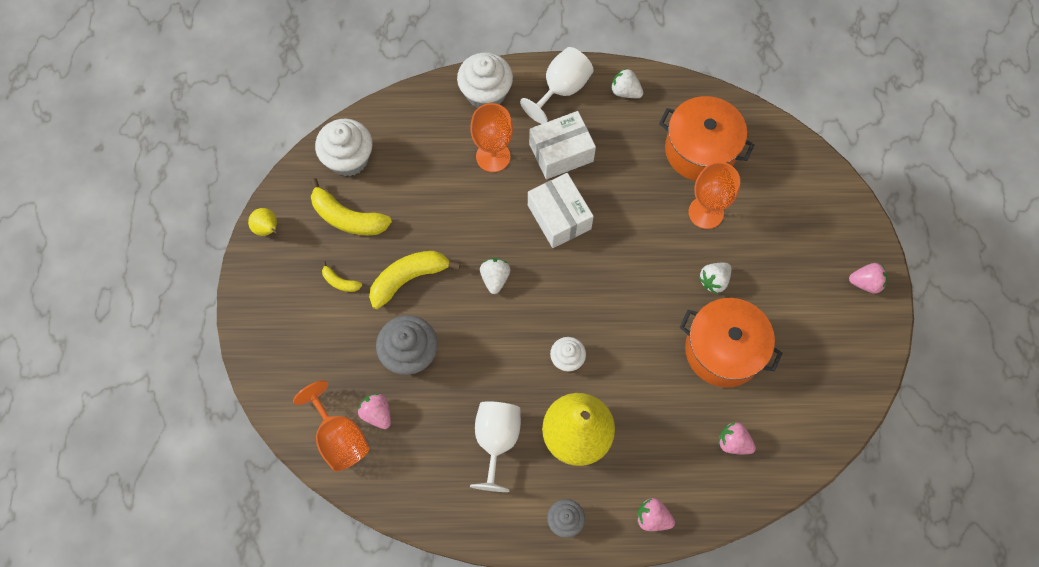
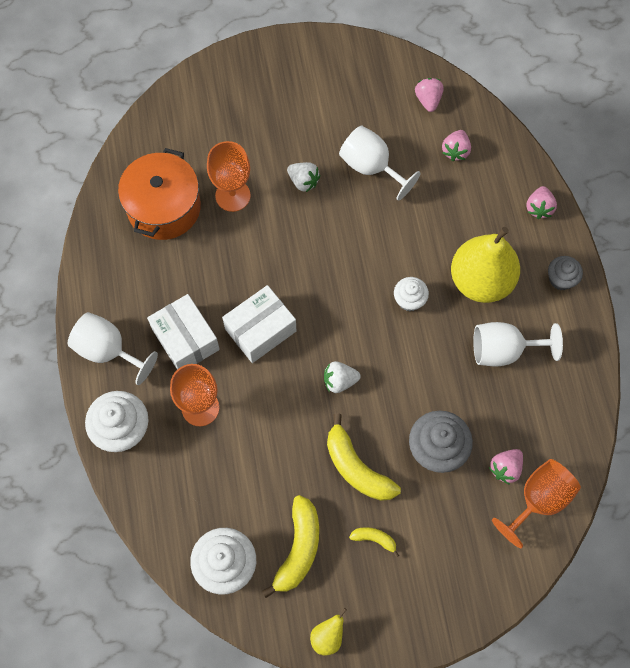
camera: 100 degrees left, 0 degrees up
yellow banana [322,261,362,292] -> yellow banana turned 90 degrees counterclockwise [349,527,399,557]
white strawberry [611,68,643,98] -> none
orange pot [680,298,782,387] -> white goblet [339,126,421,201]
pink strawberry [849,263,887,294] -> pink strawberry moved to [415,78,444,112]

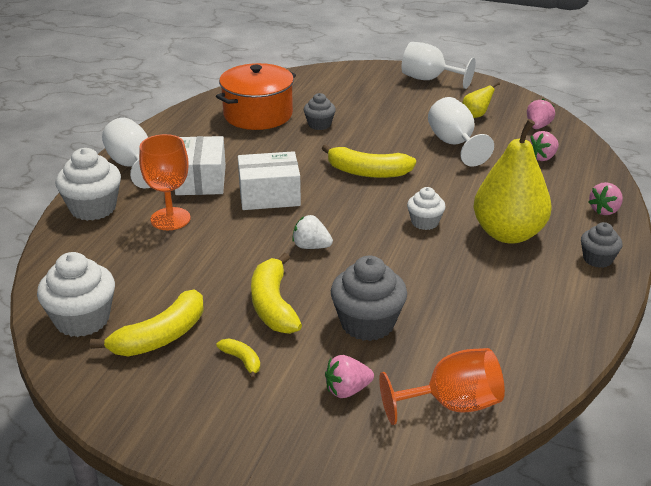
camera: 30 degrees right, 35 degrees down
orange goblet [207,141,251,212] -> grey cupcake [304,93,336,130]
white strawberry [287,162,320,192] -> none
yellow pear [310,608,347,656] -> yellow pear moved to [462,82,500,118]
white goblet [473,322,563,366] -> white goblet moved to [401,42,476,89]
pink strawberry [489,449,523,485] -> pink strawberry moved to [325,355,374,398]
none -> yellow banana [322,144,416,178]

